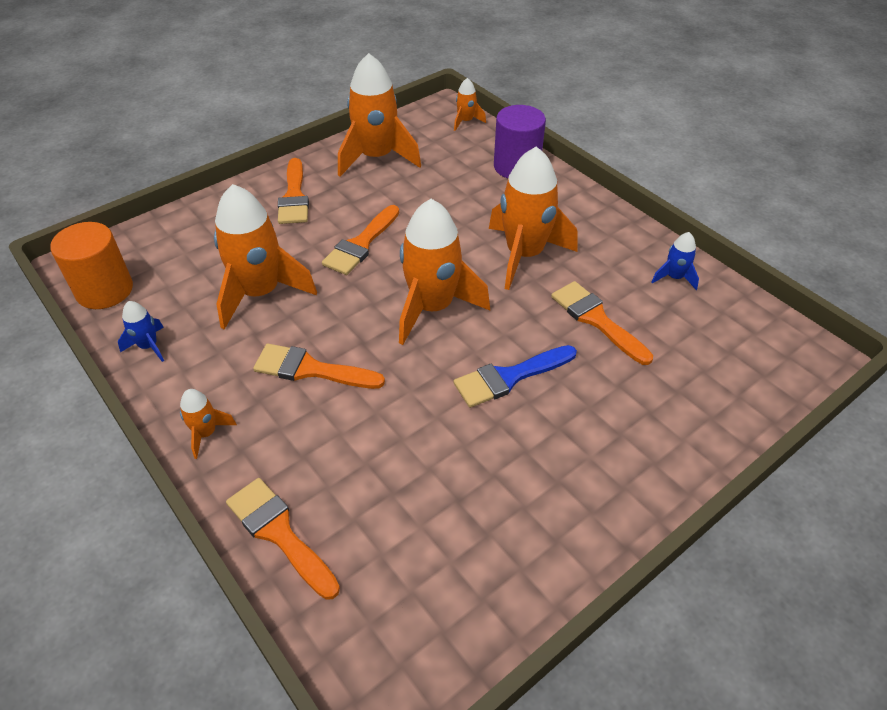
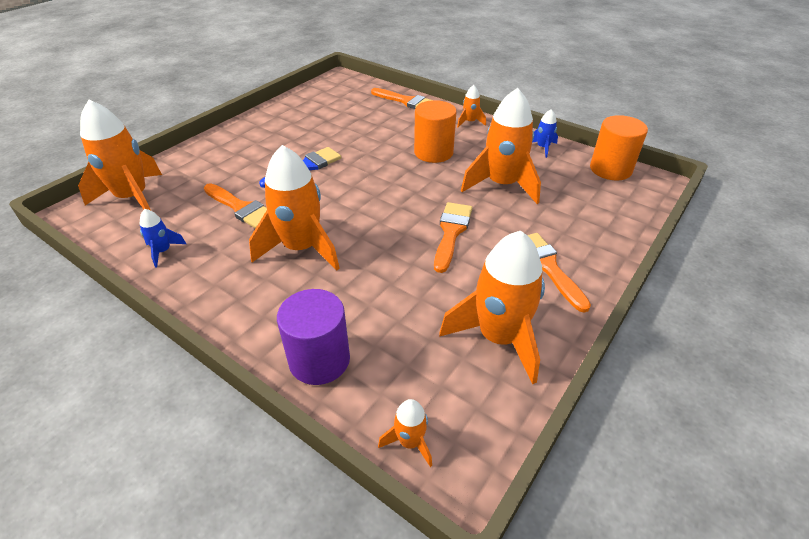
camera: 165 degrees right, 5 degrees down
orange brush [253,344,385,389] -> orange cylinder [414,100,456,163]
orange rocket [399,199,490,345] -> orange rocket moved to [78,100,162,210]

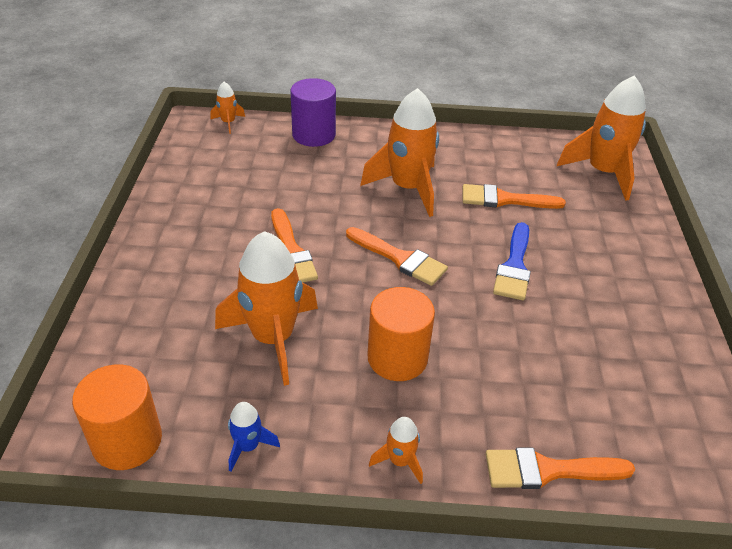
camera: 145 degrees right, 0 degrees up
blue rocket [139,209,186,267] -> none
orange rocket [439,231,545,384] -> none
orange brush [527,233,591,313] -> orange brush moved to [346,227,448,286]

